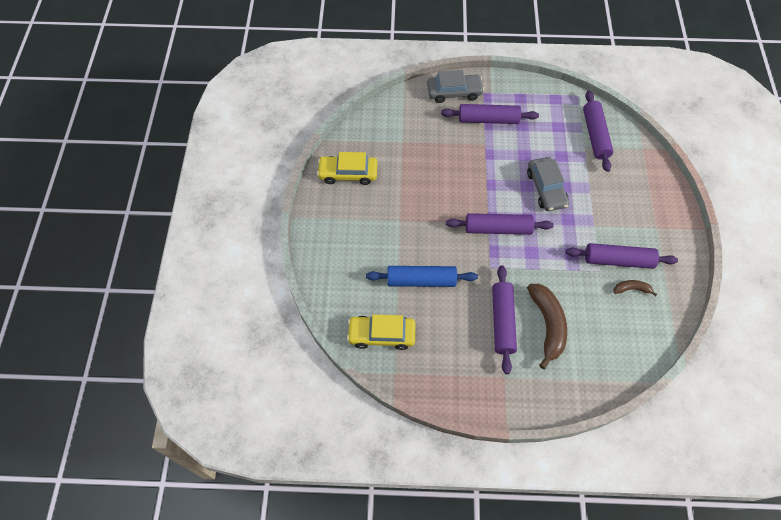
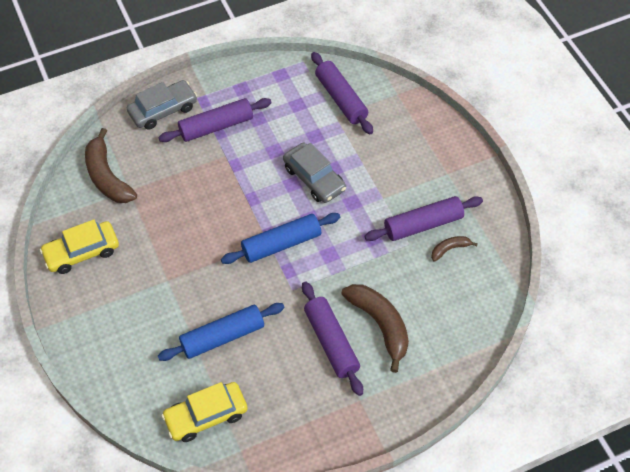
camera: 25 degrees left, 5 degrees down
purple rolling pin [446,213,554,235] -> blue rolling pin [221,213,340,264]
none -> brown banana [85,128,137,203]

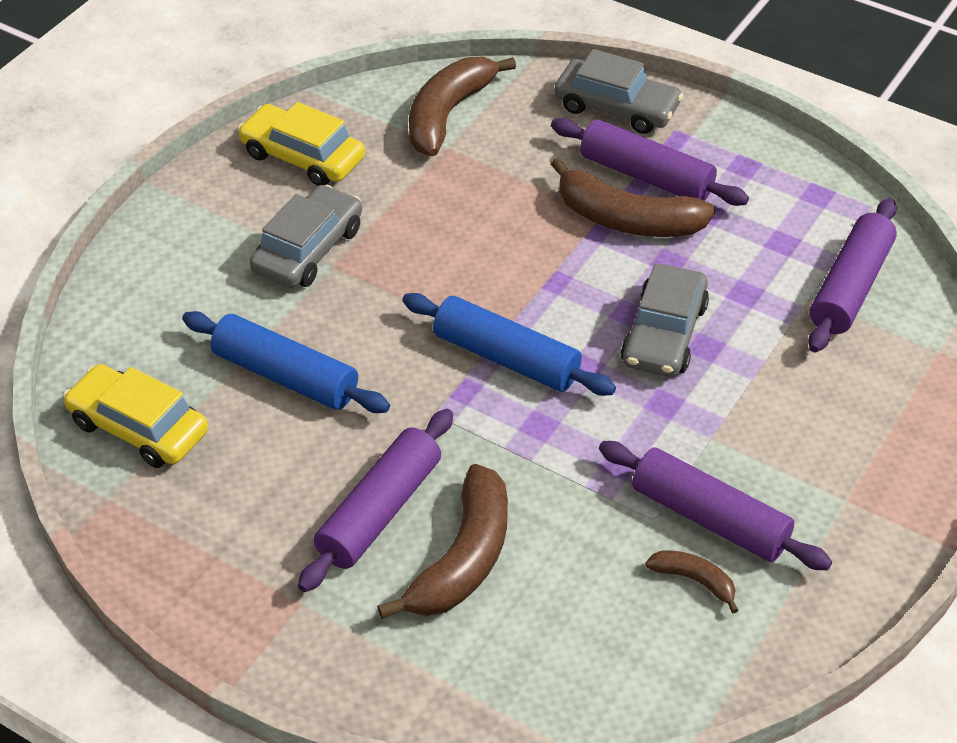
camera: 55 degrees right, 10 degrees down
none -> grey car [250,185,362,288]
none -> brown banana [551,158,716,237]

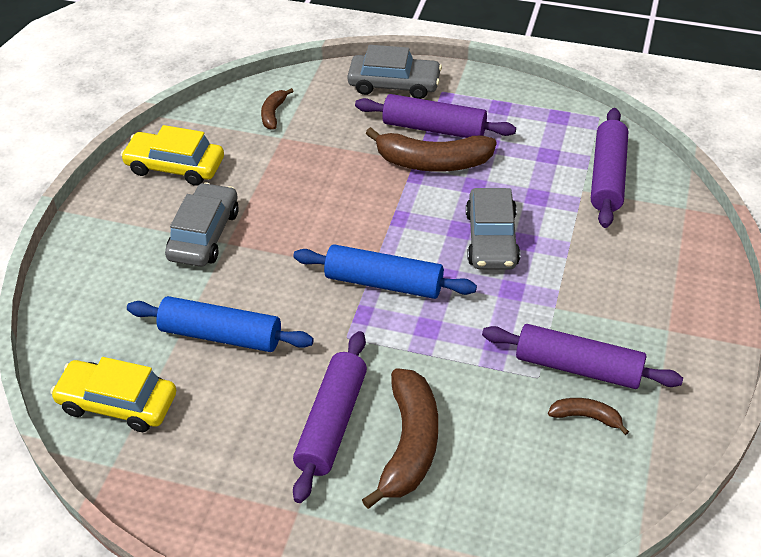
camera: 15 degrees left, 0 degrees up
brown banana [409,57,516,156] -> brown banana [261,88,294,130], size x0.50

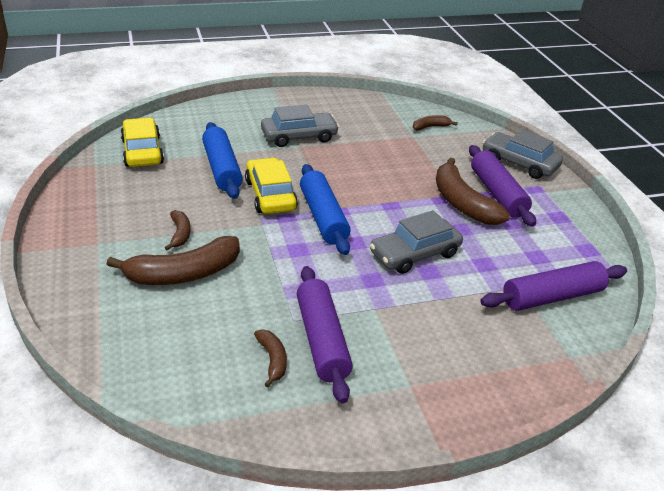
camera: 55 degrees right, 10 degrees down
yellow car [121,125,224,186] -> yellow car moved to [245,158,298,214]
purple rolling pin [293,331,367,503] -> brown banana [165,210,191,251]
grey car [347,45,442,99] -> grey car turned 150 degrees clockwise [483,130,563,179]

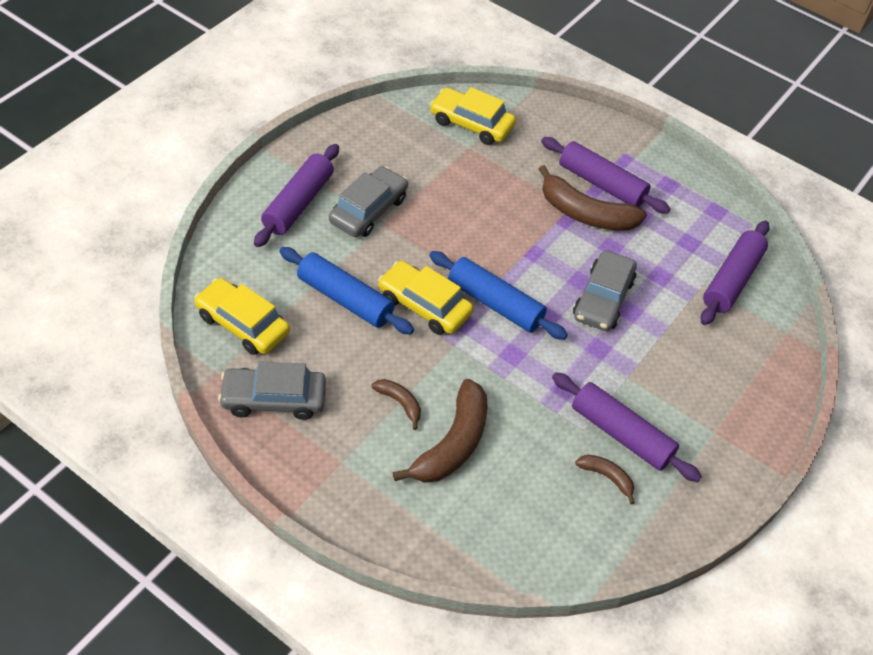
camera: 40 degrees left, 15 degrees up
brown banana [413,115,458,130] -> yellow car [430,87,516,145]
grey car [483,130,563,179] -> grey car moved to [218,362,326,420]
none -> purple rolling pin [254,144,339,247]

